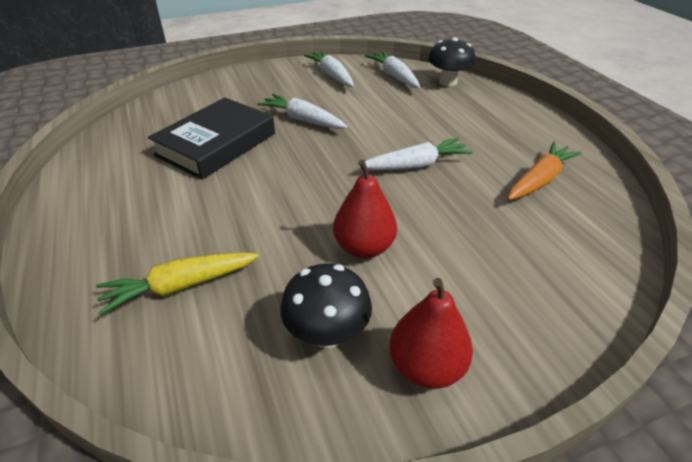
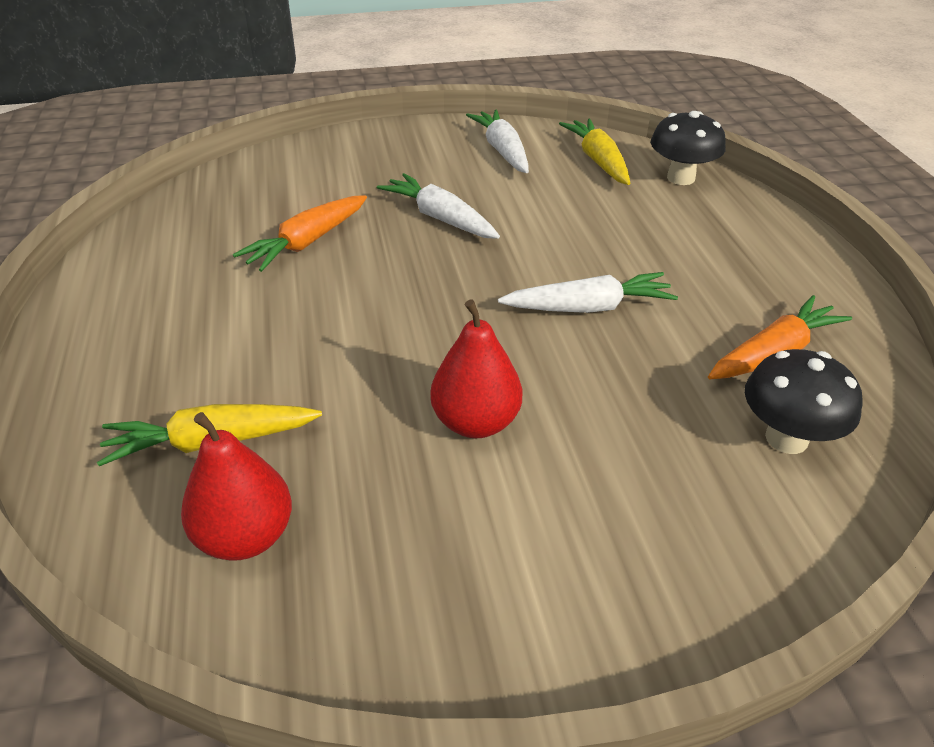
camera: 10 degrees right, 0 degrees up
black book [148,97,275,179] -> orange carrot [233,195,367,272]
black mushroom [280,264,372,348] -> black mushroom moved to [745,349,863,454]
white carrot [365,51,420,88] -> yellow carrot [559,118,630,185]
red pear [390,278,473,389] -> red pear moved to [181,412,292,561]

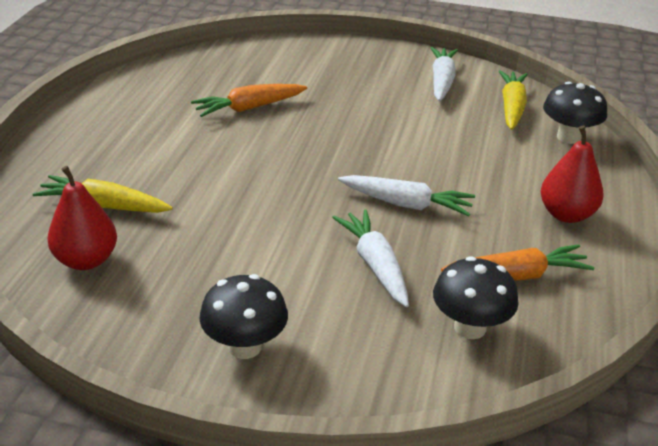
camera: 25 degrees right, 5 degrees down
white carrot [377,173,500,239] -> white carrot moved to [332,209,409,307]
red pear [430,299,522,438] -> red pear moved to [541,126,604,223]
none -> black mushroom [199,274,288,359]

